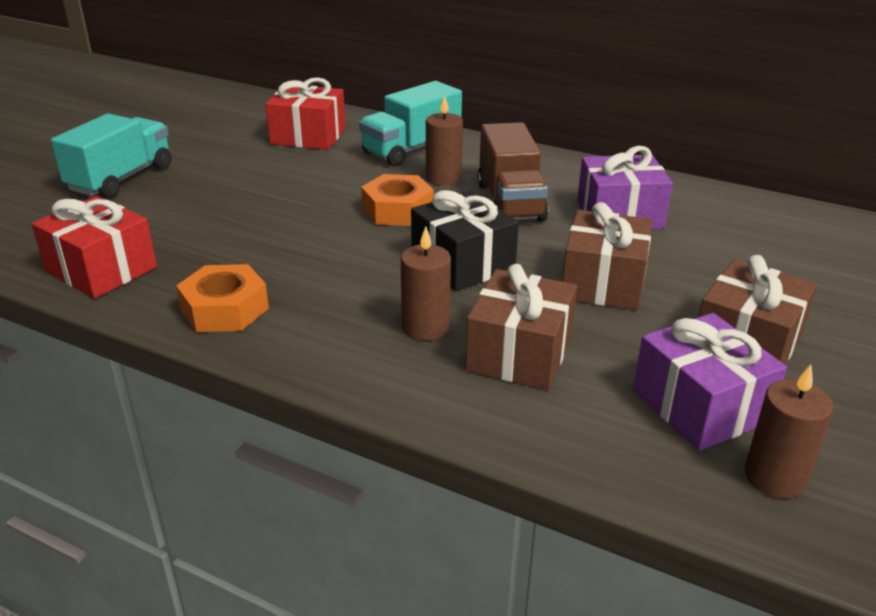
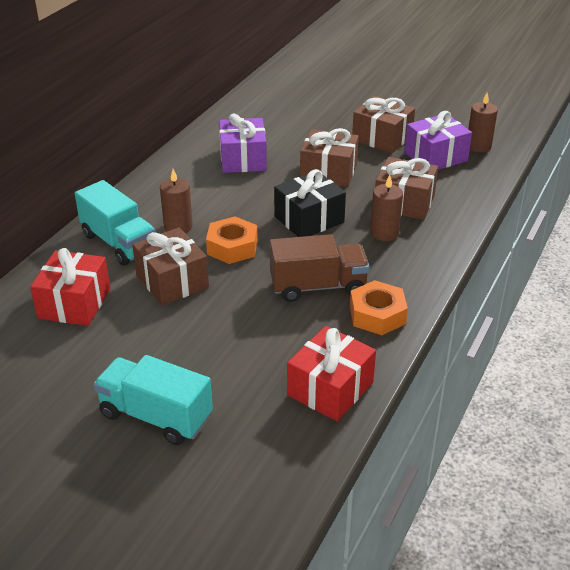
camera: 90 degrees left, 5 degrees up
brown truck [477,122,548,222] -> brown truck moved to [270,234,369,302]
none -> brown gift [132,227,209,306]

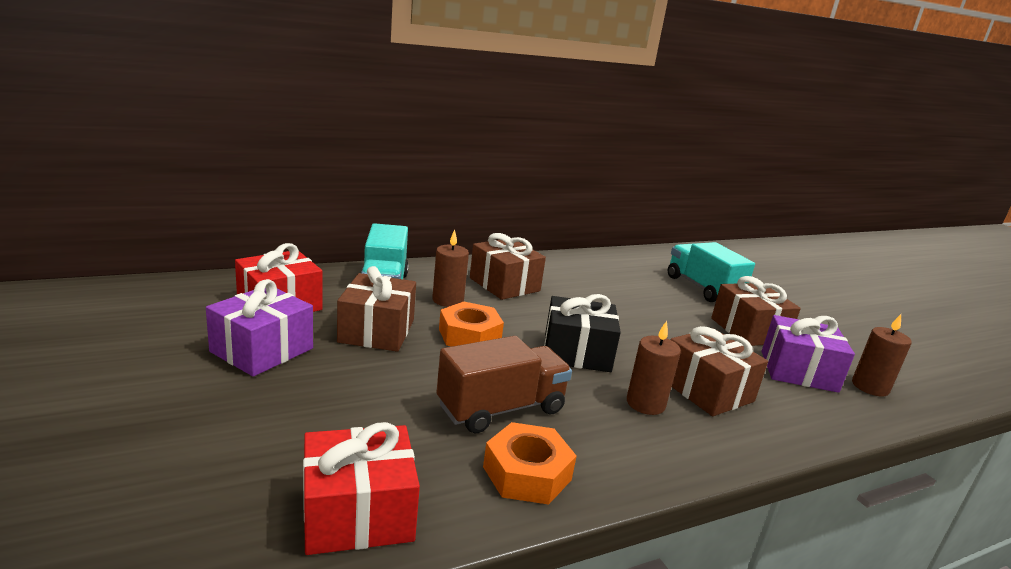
camera: 35 degrees right, 15 degrees down
turquoise truck [94,355,213,445] -> turquoise truck moved to [668,242,755,302]
purple gift [219,113,267,173] -> purple gift moved to [206,279,313,377]
brown truck [270,234,369,302] -> brown truck turned 60 degrees counterclockwise [436,336,572,433]
brown gift [300,128,359,187] -> brown gift moved to [470,233,546,300]

